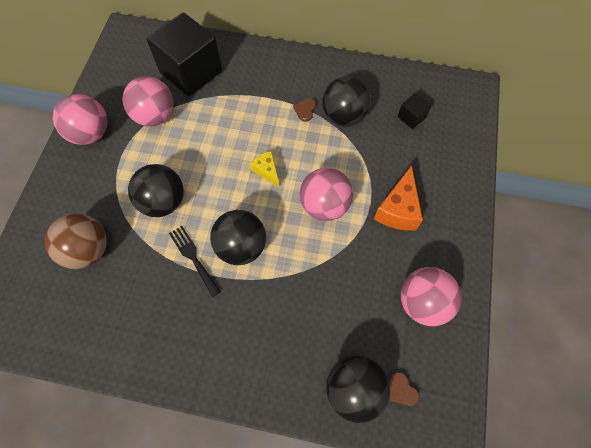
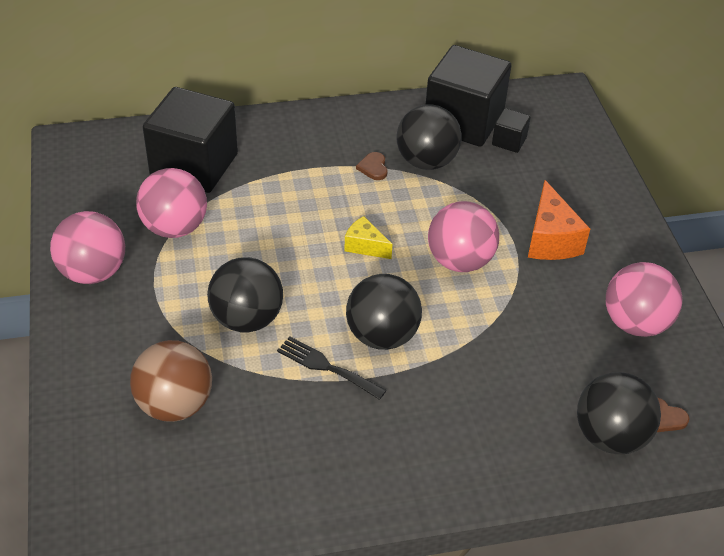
camera: 25 degrees left, 20 degrees down
none -> black cube [426,45,512,147]

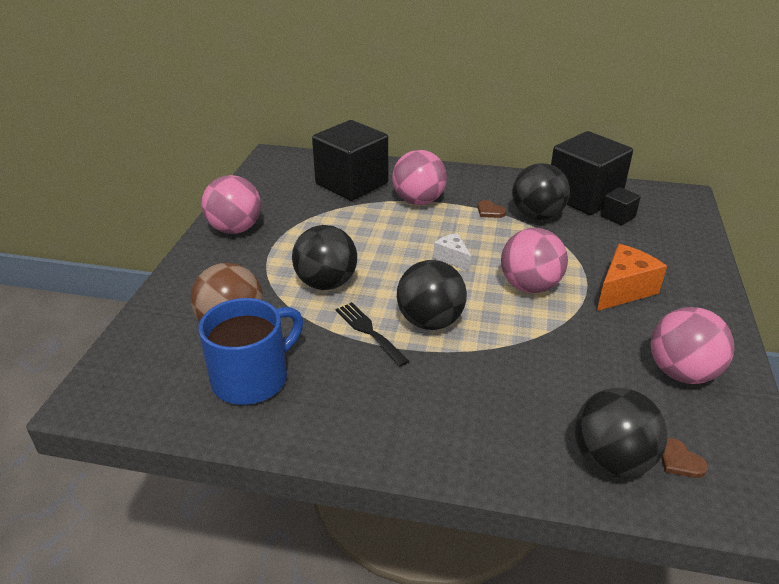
camera: 25 degrees right, 10 degrees down
pink ball [136,168,207,238] -> pink ball moved to [392,150,447,205]
yellow cheese [344,216,393,259] -> white cheese [433,233,471,272]
brown heart [356,152,388,180] -> brown heart turned 60 degrees counterclockwise [478,200,506,218]
orange cheese [528,180,590,260] -> orange cheese turned 150 degrees counterclockwise [597,244,667,311]
none -> blue mug [199,298,303,405]

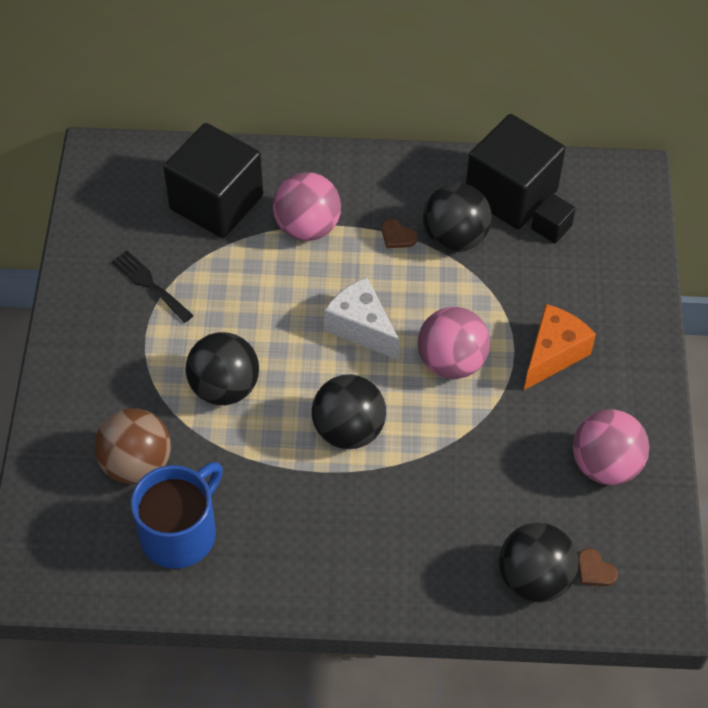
camera: 10 degrees left, 20 degrees up
pink ball [201,175,261,234] -> none
black fork [336,302,409,367] -> black fork moved to [112,251,194,323]
white cheese [433,233,471,272] -> white cheese [324,277,399,360], size x1.67

